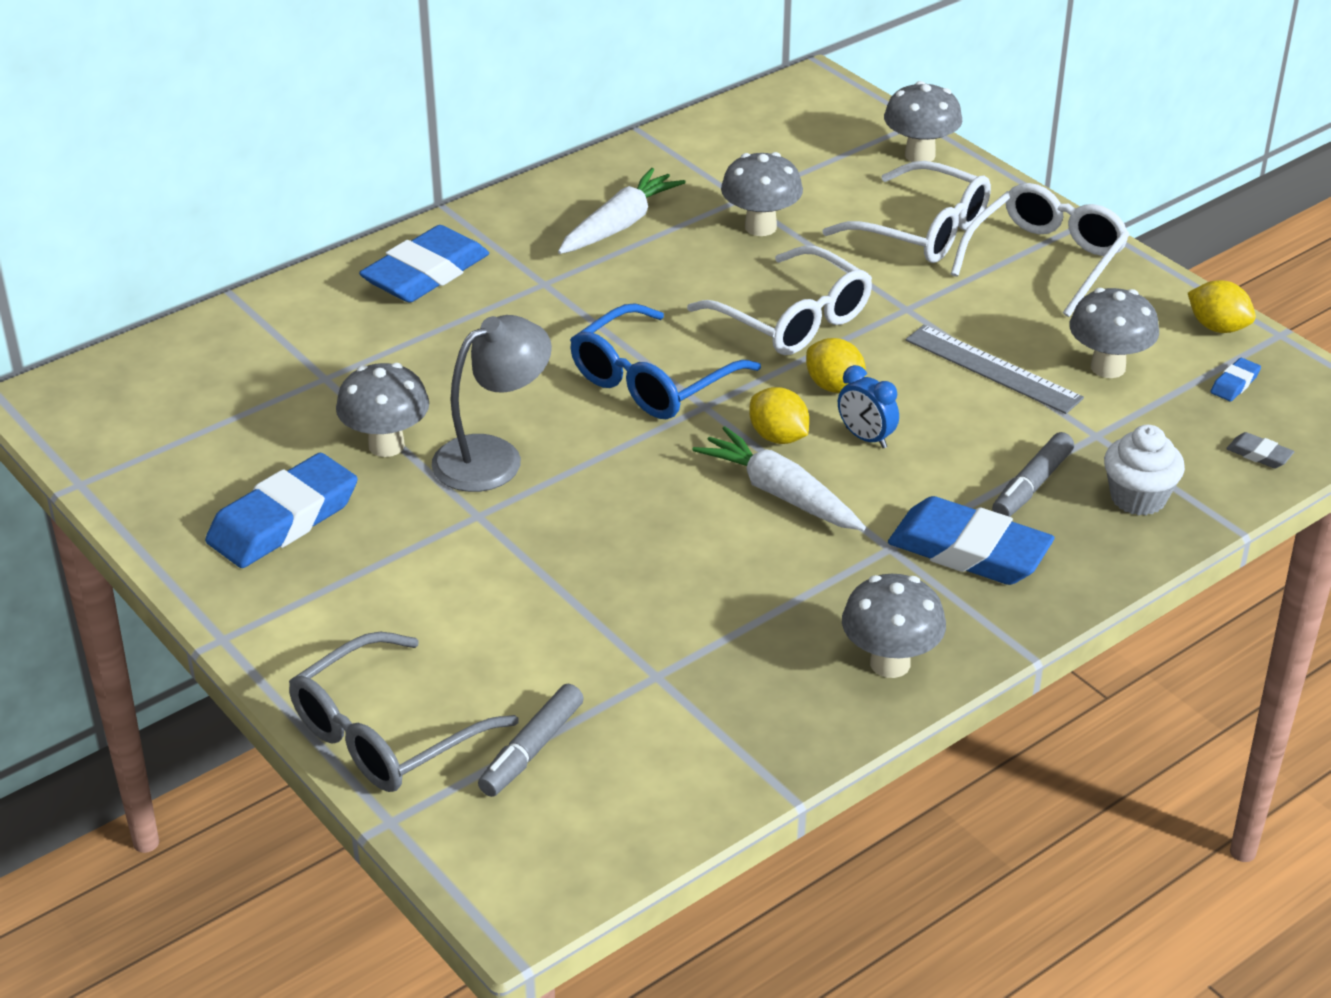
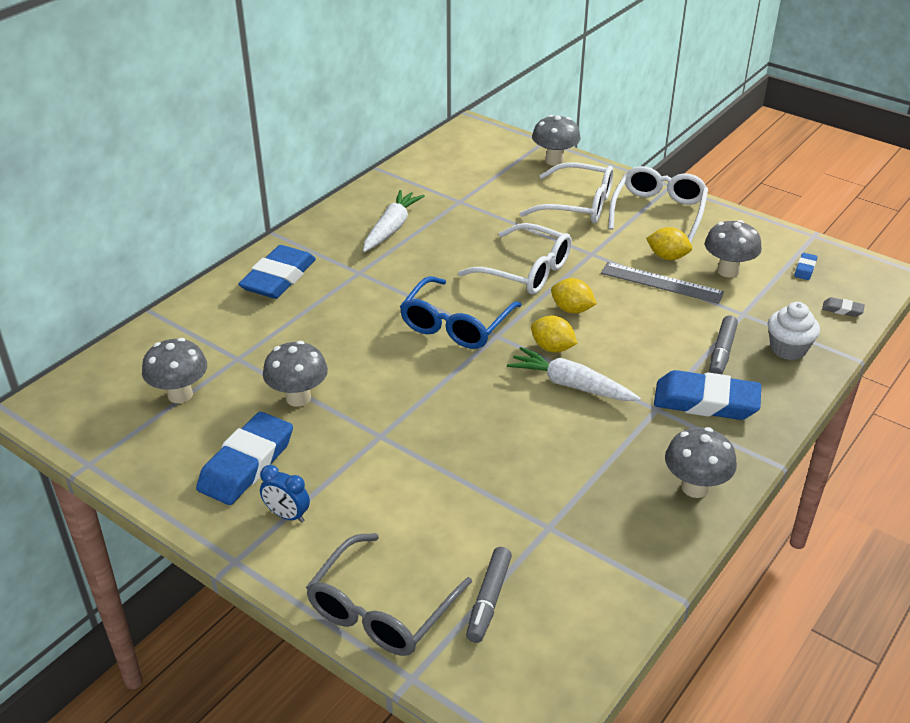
camera: 15 degrees left, 0 degrees up
grey lamp [431,315,552,492] -> none
grey mushroom [721,152,803,236] -> grey mushroom moved to [142,338,207,403]
blue clock [838,365,899,448] -> blue clock moved to [260,465,310,523]
yellow lemon [1188,280,1256,333] -> yellow lemon moved to [646,227,692,260]

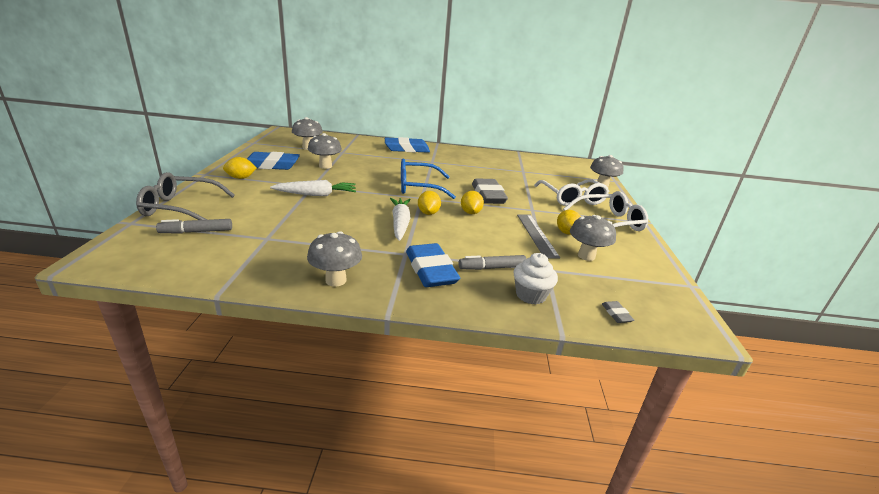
camera: 55 degrees right, 10 degrees down
blue clock [260,465,310,523] -> yellow lemon [223,157,257,179]
white carrot [363,190,425,252] -> white carrot moved to [270,180,356,196]
white glasses [458,223,572,295] -> grey eraser [472,178,508,204]
blue eraser [794,253,817,280] -> none

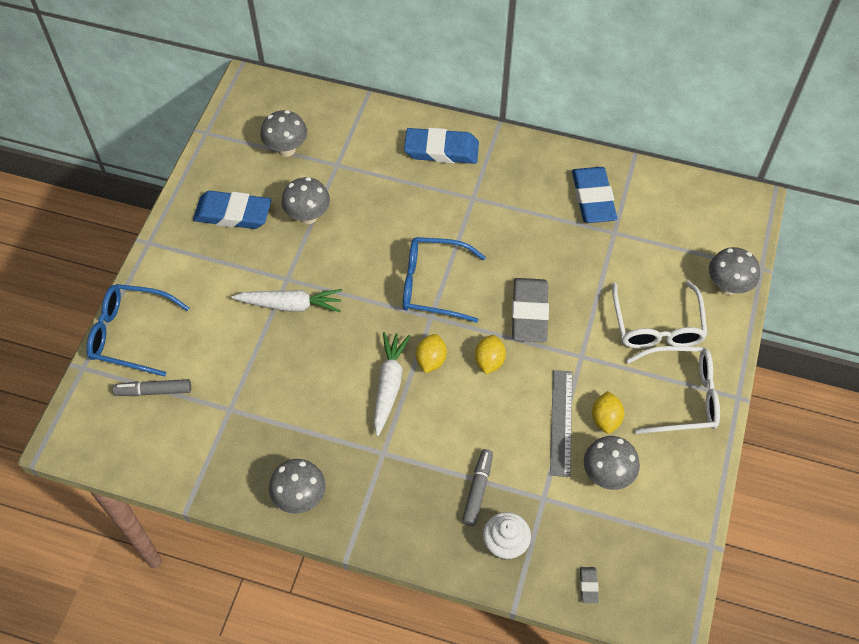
camera: 15 degrees right, 30 degrees up
grey glasses [136,172,235,220] -> blue glasses [86,284,189,377]
yellow lemon [223,157,257,179] -> none
blue eraser [406,243,460,287] -> blue eraser moved to [572,167,617,223]
grey marker [459,255,526,270] -> grey marker turned 105 degrees clockwise [462,449,493,526]

